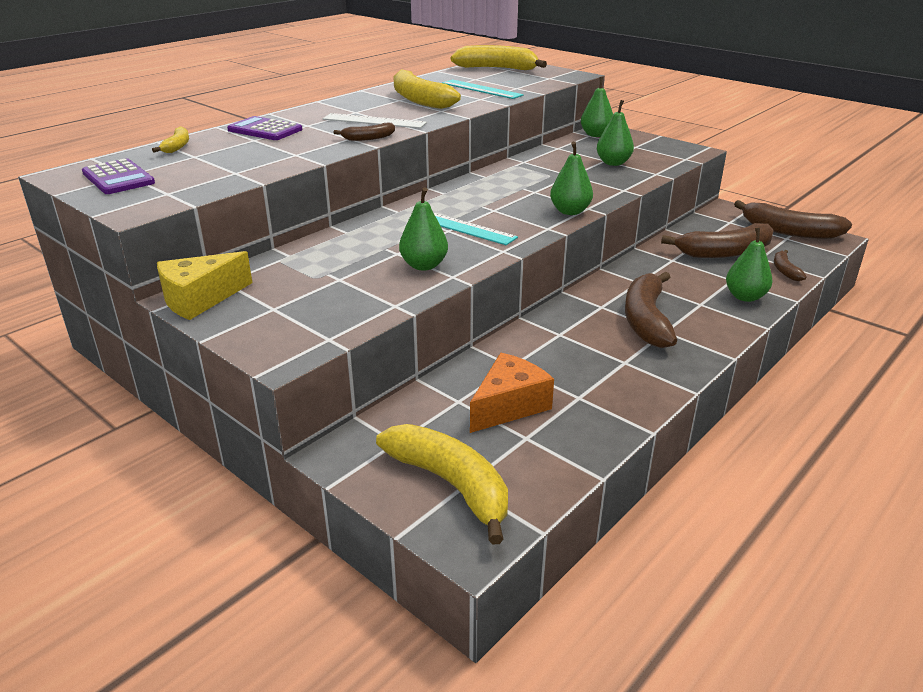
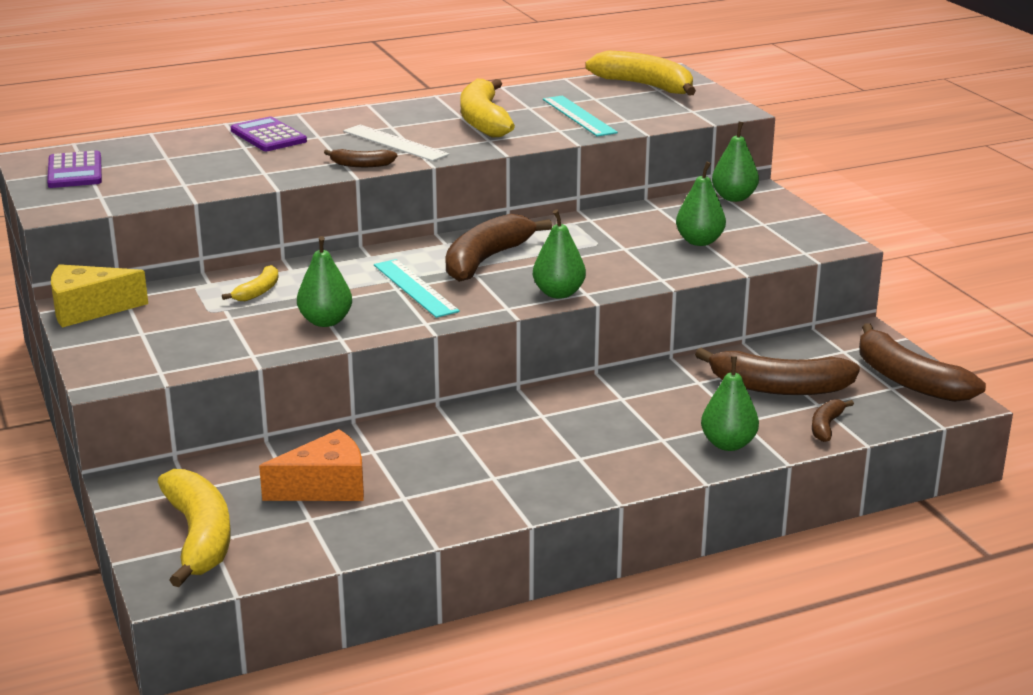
camera: 25 degrees right, 5 degrees down
yellow banana [152,127,189,153] -> yellow banana moved to [222,265,279,301]
brown banana [625,272,677,348] -> brown banana moved to [445,214,552,282]

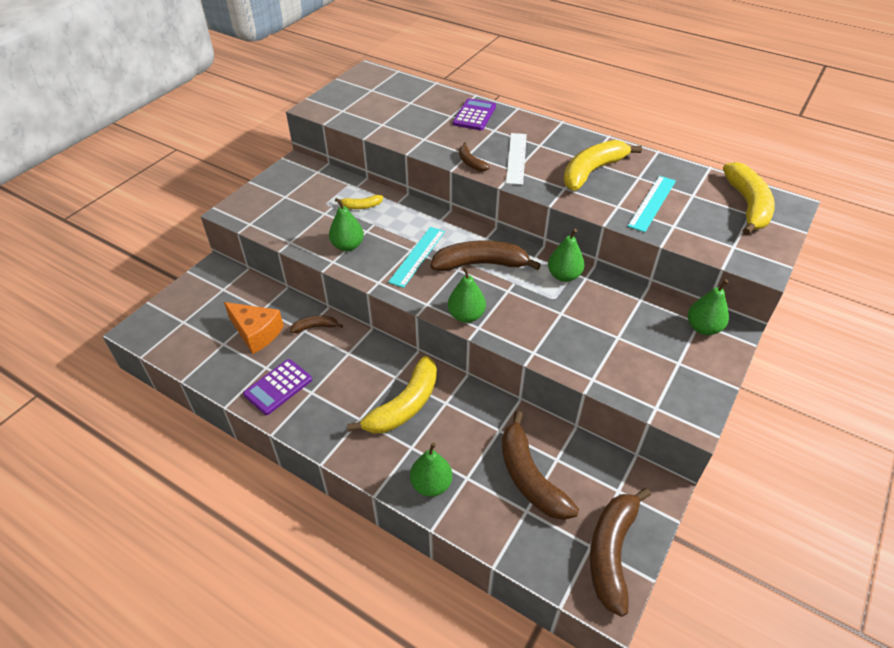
camera: 55 degrees right, 20 degrees up
purple calculator [47,151,102,188] -> purple calculator moved to [243,359,312,415]
yellow cheese [51,264,148,327] -> none
yellow banana [158,469,231,587] -> yellow banana moved to [347,356,437,433]
green pear [676,161,726,246] -> green pear moved to [548,229,585,282]
brown banana [812,399,854,442] -> brown banana moved to [290,315,343,333]

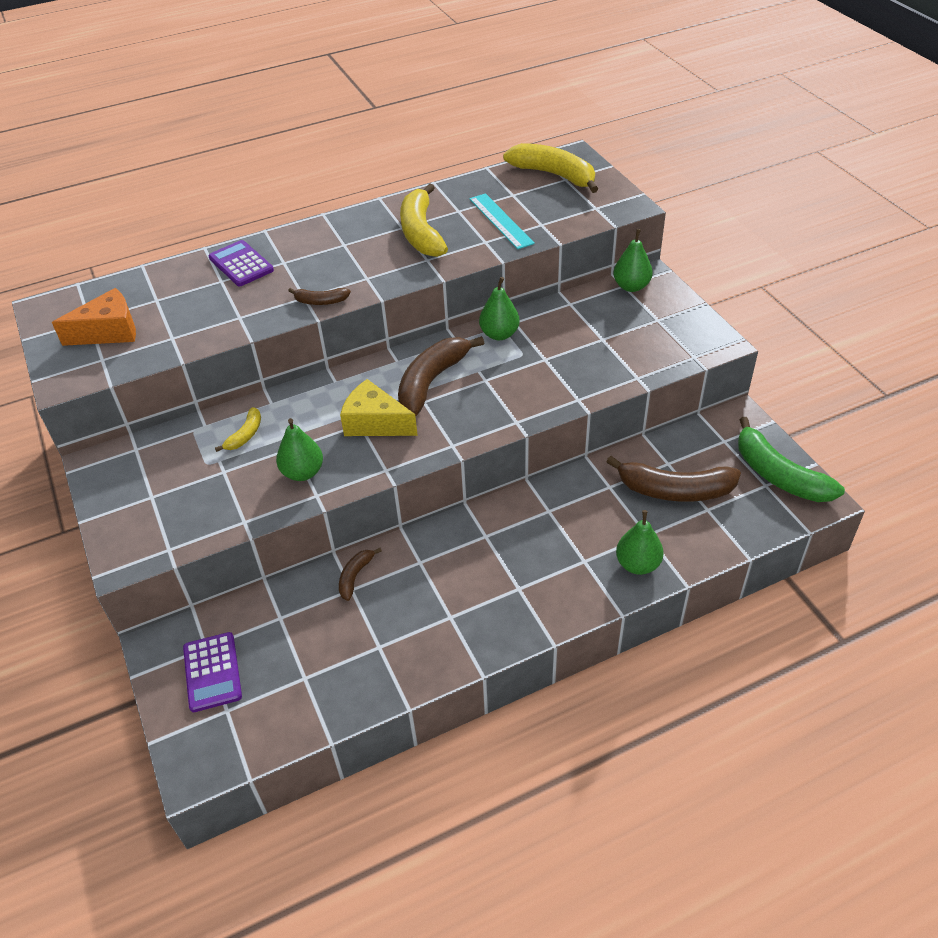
camera: 55 degrees left, 0 degrees up
orange cheese [224,302,284,354] -> orange cheese moved to [52,288,136,346]
purple calculator [243,359,312,415] -> purple calculator moved to [183,632,242,712]
yellow banana [347,356,437,433] -> none
turquoise ruler [388,227,445,288] -> yellow cheese [340,379,418,436]
green pear [448,266,486,323] -> none
white ruler [506,133,527,185] -> none
brown banana [590,488,651,617] -> green banana [738,417,845,502]

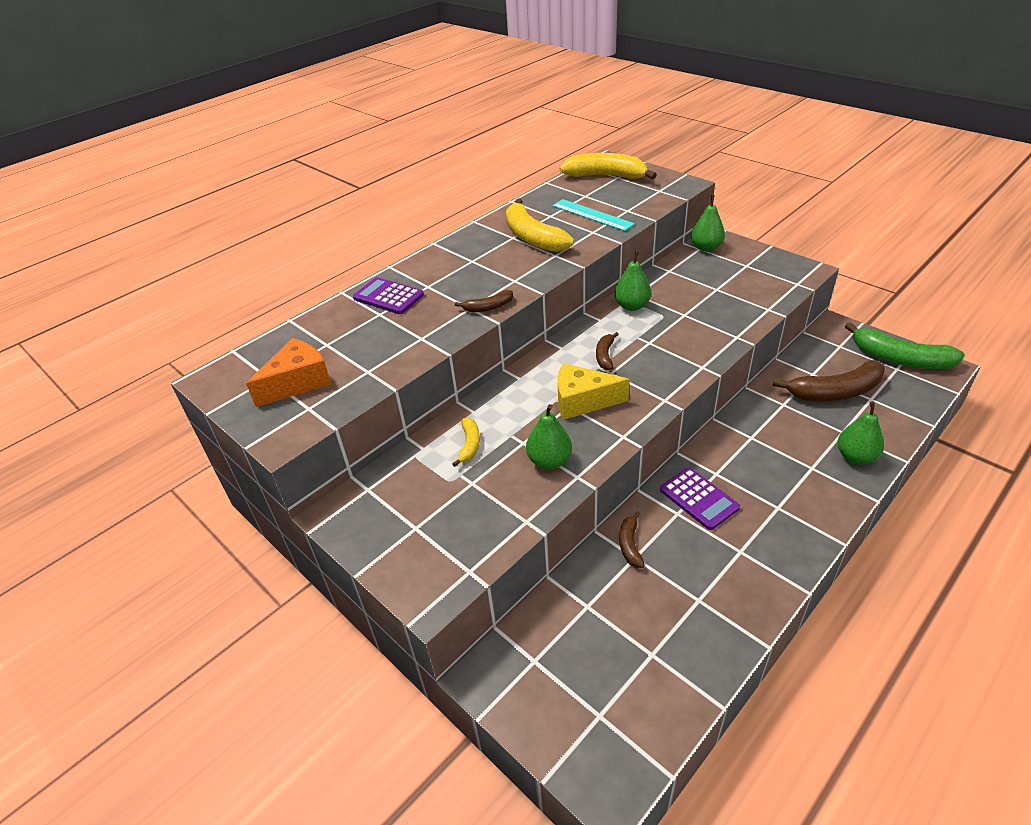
camera: 20 degrees left, 5 degrees down
purple calculator [183,632,242,712] -> purple calculator moved to [660,468,740,530]
brown banana [398,336,484,416] -> brown banana [596,332,619,370], size x0.49

